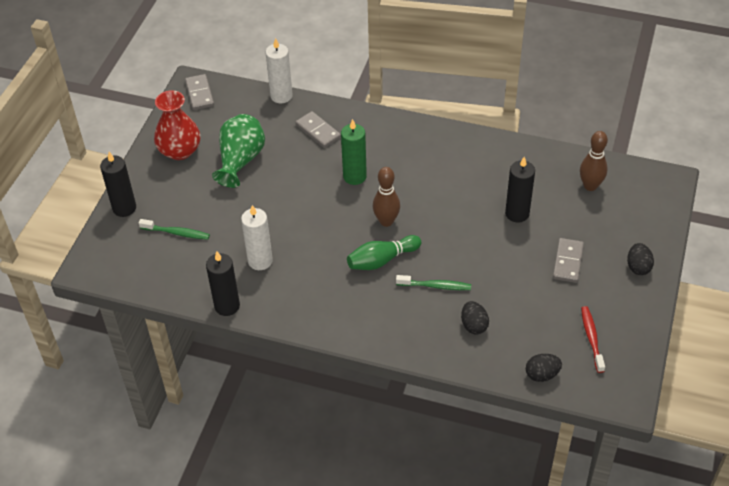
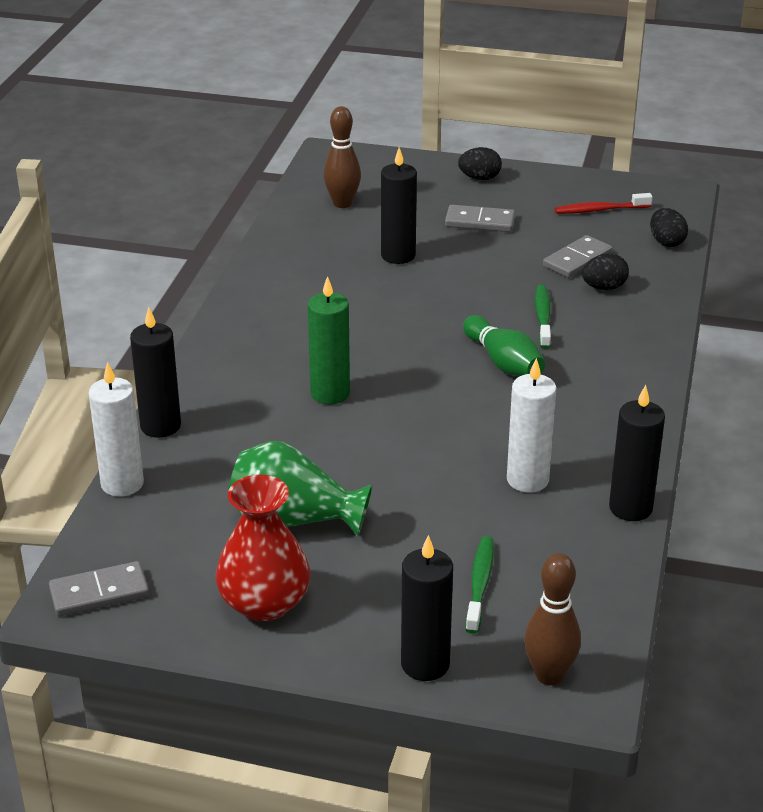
camera: 95 degrees left, 15 degrees down
grey domino [296,111,341,148] -> grey domino moved to [543,235,613,278]
brown bowling pin [373,167,400,227] -> brown bowling pin moved to [524,553,581,685]
none -> black candle [130,307,181,438]

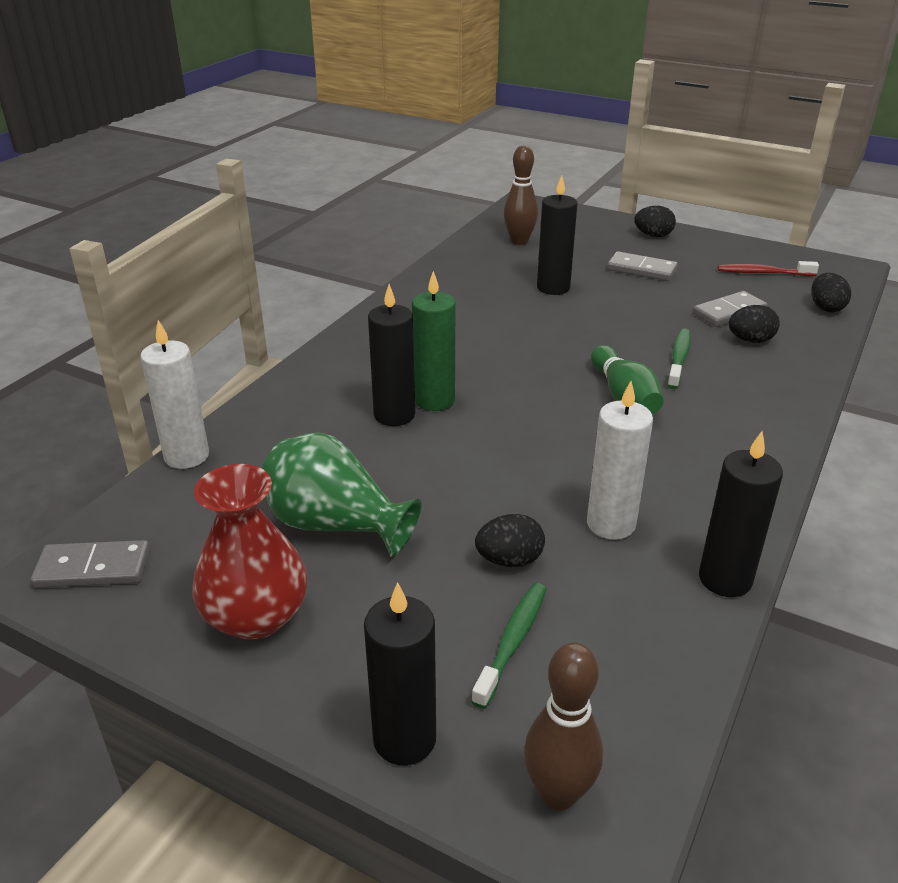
camera: 15 degrees right, 0 degrees up
black candle [130,307,181,438] -> black candle moved to [368,284,415,426]
none -> black egg [475,514,545,567]

